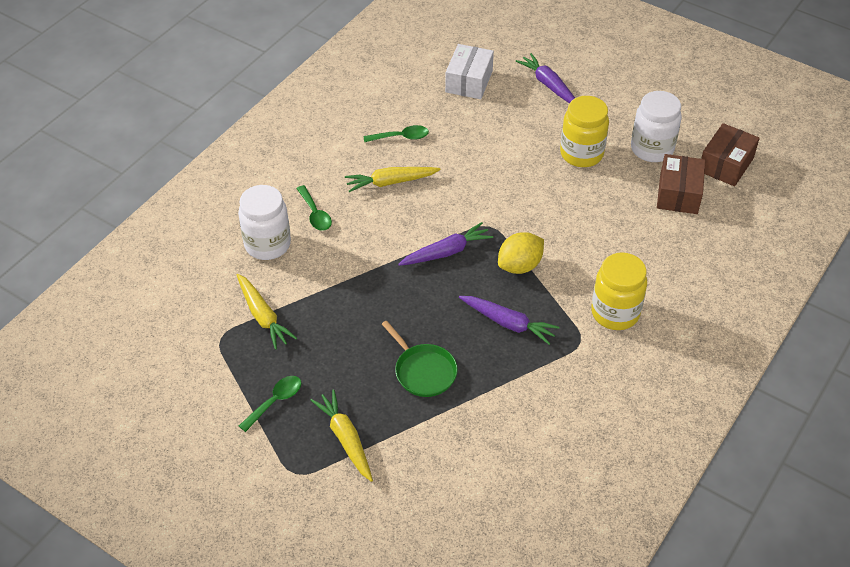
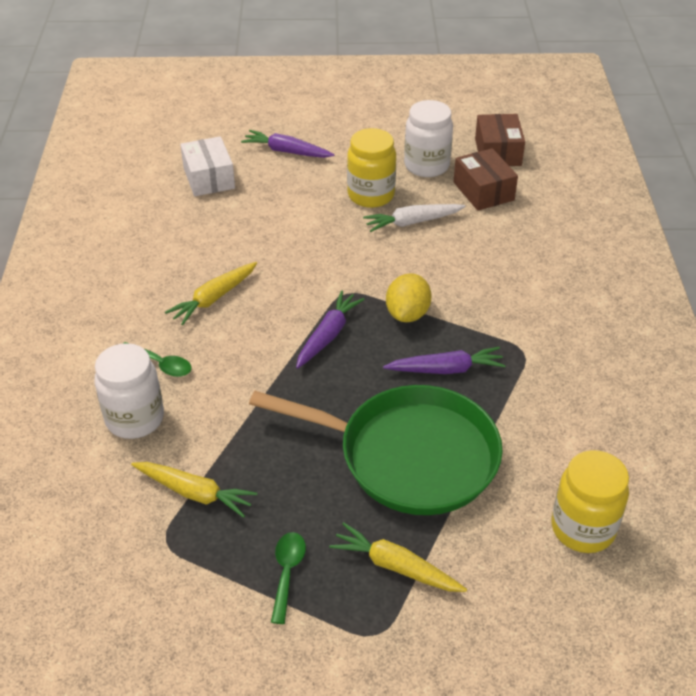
camera: 35 degrees left, 5 degrees down
green spoon [364,125,429,142] -> none
green pan [382,321,458,397] -> green pan [249,385,503,515], size x2.12
yellow jar [591,252,647,330] -> yellow jar moved to [552,450,629,553]
none -> white carrot [363,204,466,232]

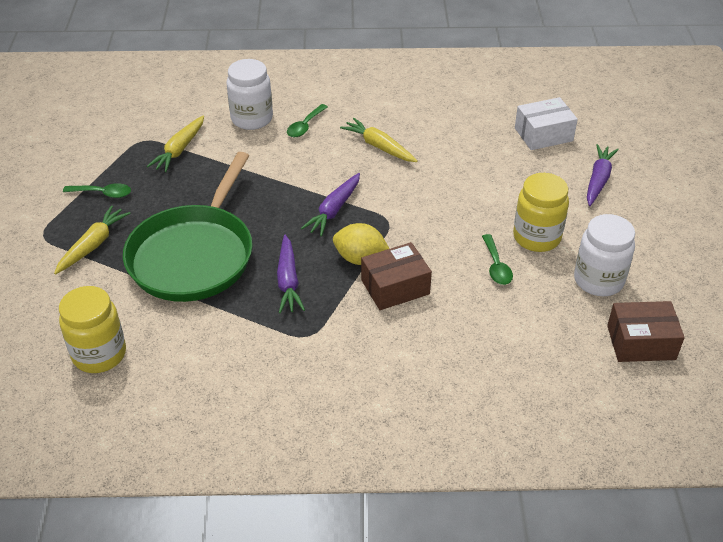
camera: 90 degrees right, 0 degrees up
purple carrot [296,290,365,369] -> purple carrot turned 90 degrees clockwise [301,173,360,236]
white carrot [363,204,466,232] -> green spoon [482,234,513,285]
brown box [453,148,518,211] -> brown box moved to [361,242,432,310]

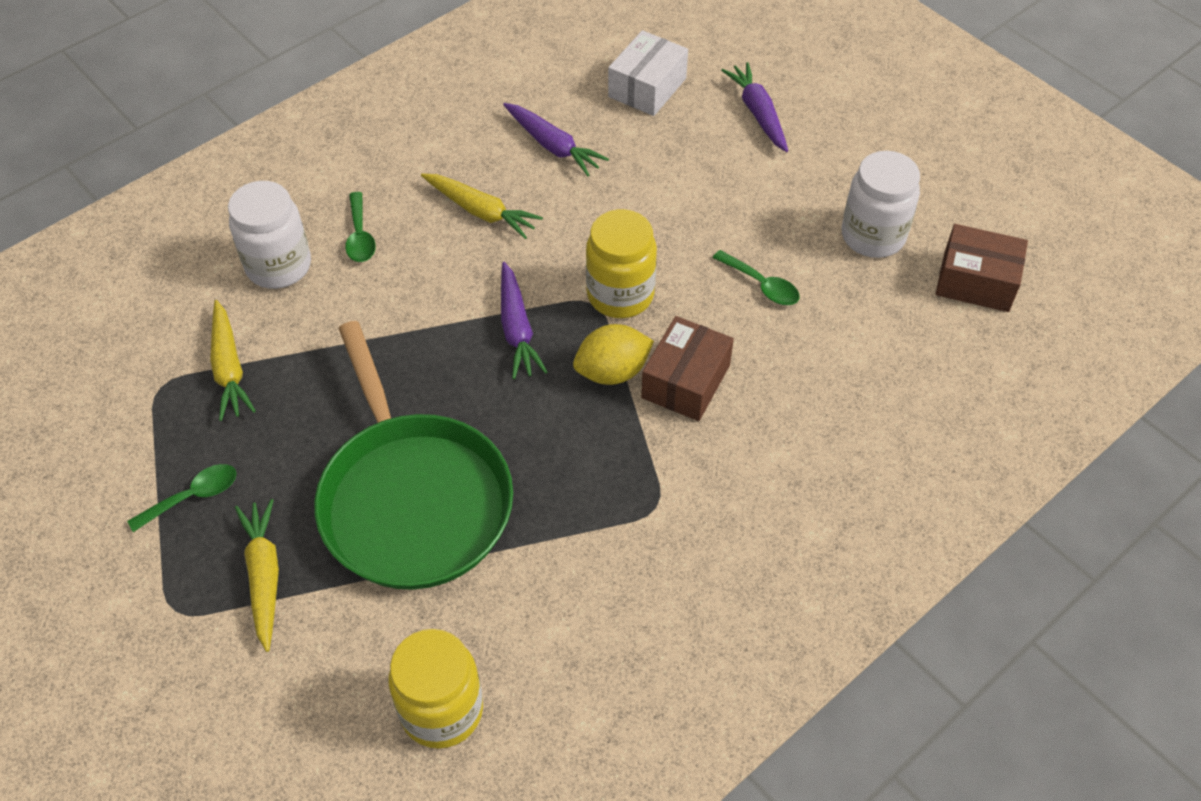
camera: 40 degrees left, 10 degrees up
purple carrot [277,235,305,313] -> purple carrot moved to [503,103,609,176]
yellow carrot [340,118,418,162] -> yellow carrot turned 150 degrees counterclockwise [421,173,543,239]
yellow jar [513,173,569,252] -> yellow jar moved to [586,209,657,318]
brown box [607,301,685,362] -> brown box turned 60 degrees clockwise [936,224,1028,312]

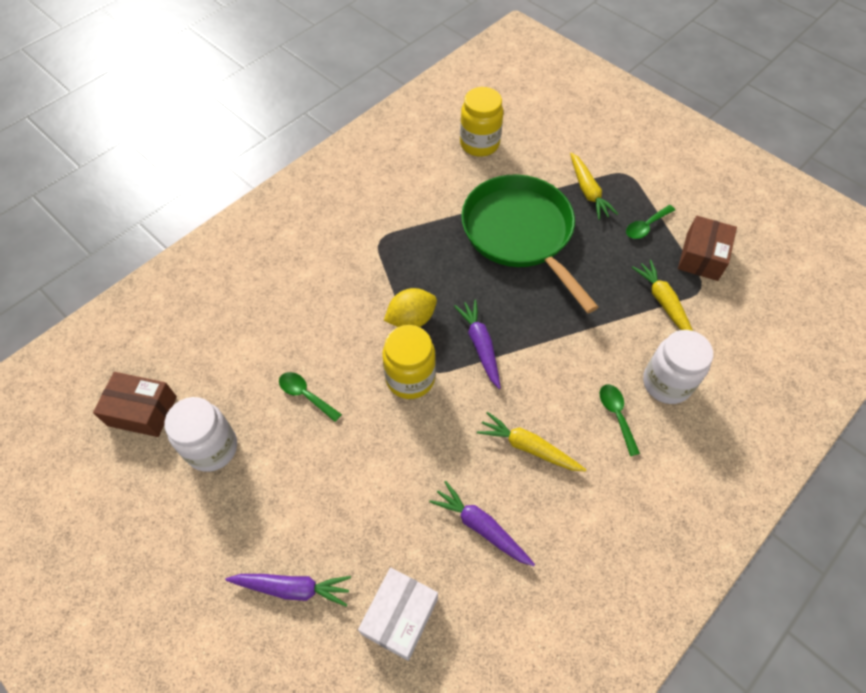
camera: 175 degrees right, 5 degrees up
brown box [641,316,734,421] -> brown box moved to [678,216,737,281]
purple carrot [721,62,788,152] -> purple carrot turned 60 degrees counterclockwise [226,574,351,607]

